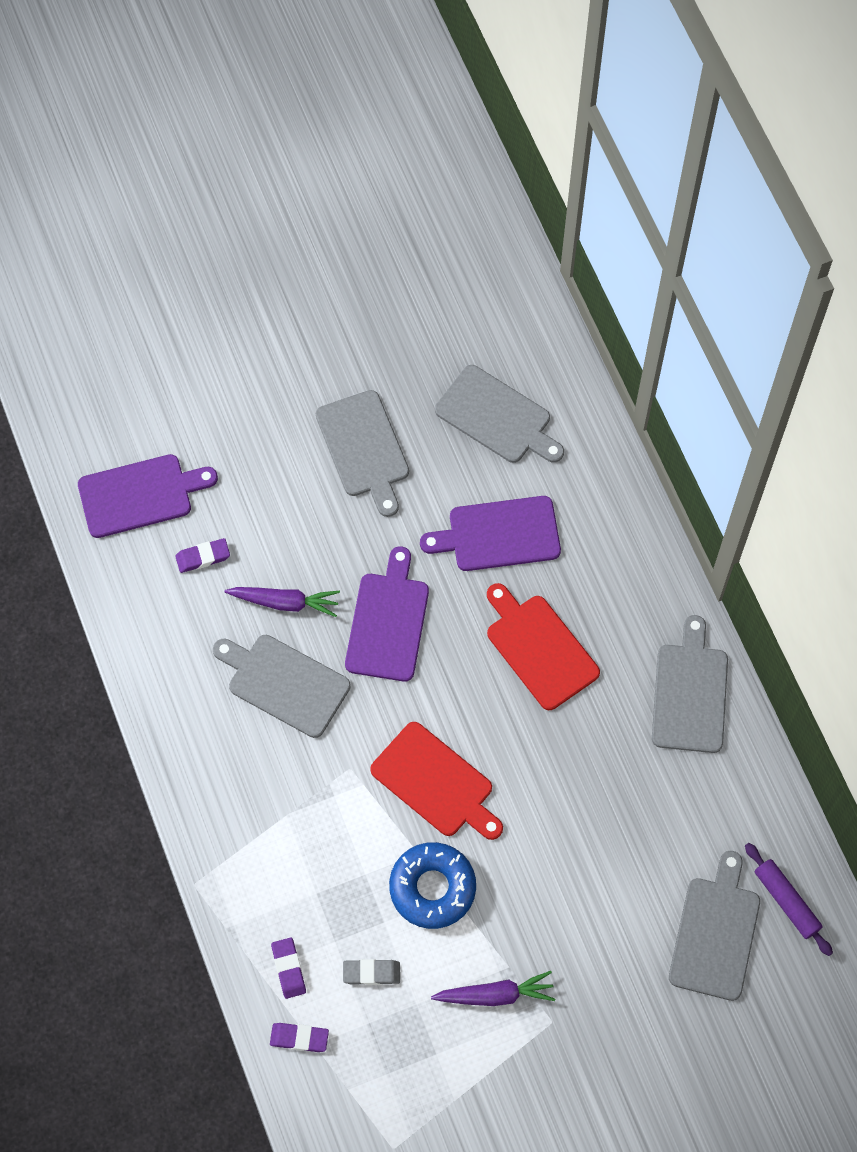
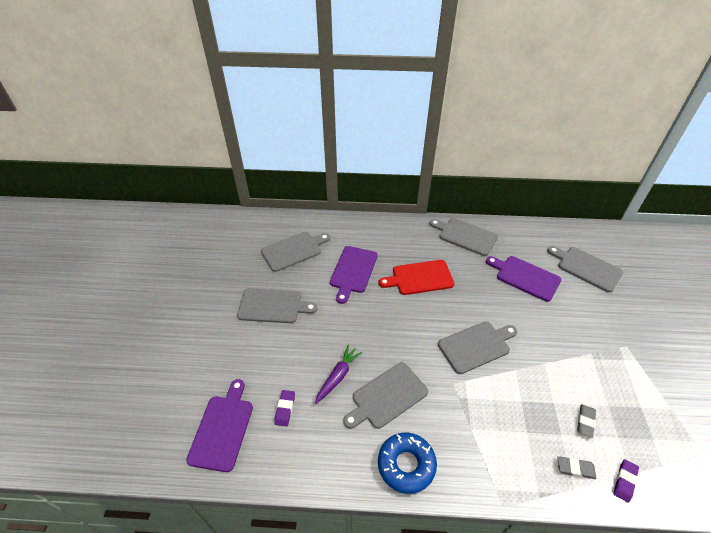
camera: 65 degrees left, 20 degrees down
purple eraser [271,938,306,999] -> grey eraser [557,456,596,479]
purple cutting board [345,546,429,682] -> purple cutting board moved to [486,256,561,302]
red cutting board [370,722,503,840] -> grey cutting board [438,321,517,374]
blue donut [389,842,476,929] -> blue donut moved to [378,433,437,494]
purple carrot [431,971,555,1006] -> none
purple rolling pin [745,843,833,956] -> none

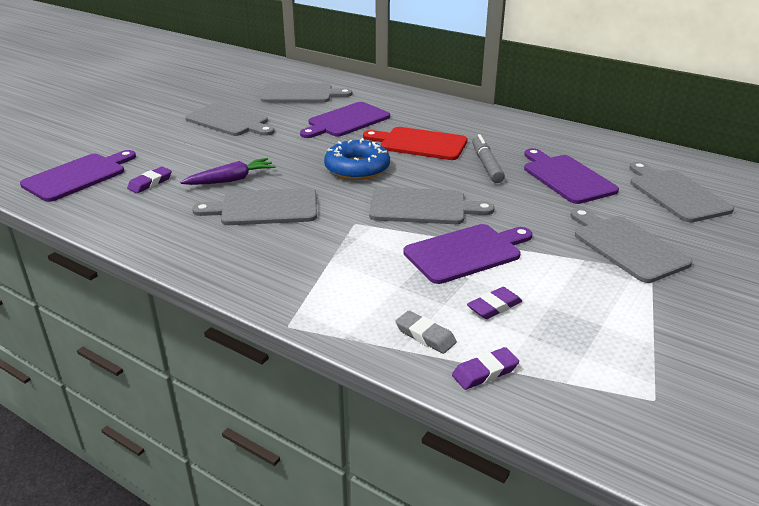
camera: 30 degrees right, 15 degrees down
blue donut [378,433,437,494] -> blue donut moved to [324,138,390,180]
grey cutting board [429,218,498,256] -> grey cutting board moved to [570,208,693,283]
grey eraser [577,404,596,438] -> purple eraser [467,287,522,319]
none -> purple cutting board [403,224,532,284]
none -> grey marker [472,134,505,183]

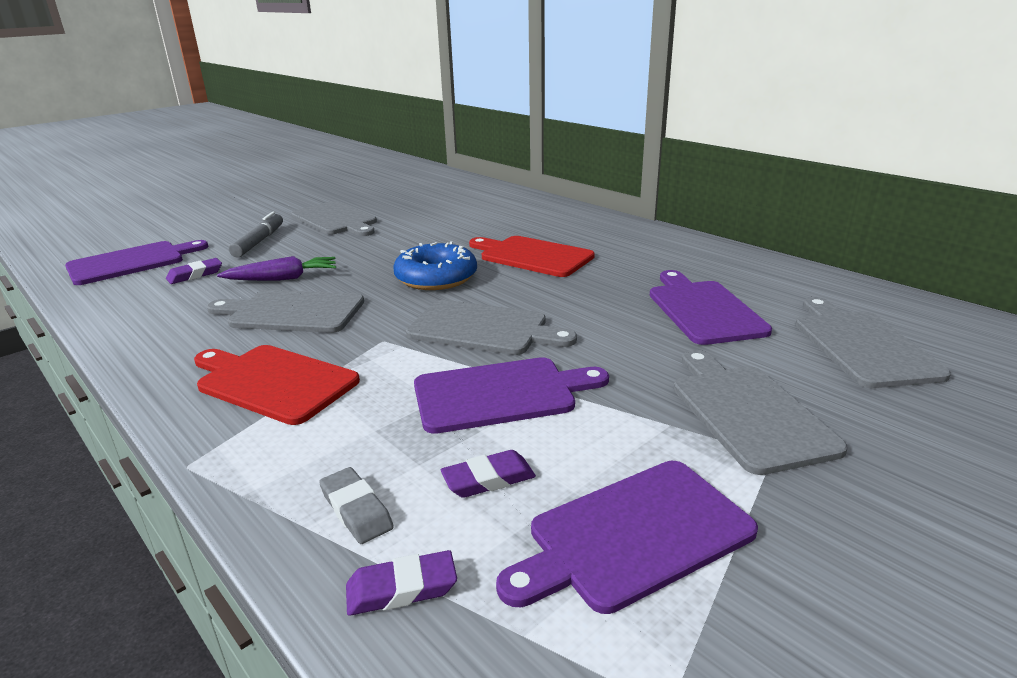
camera: 15 degrees right, 5 degrees down
grey cutting board [261,83,352,102] -> none
purple cutting board [300,102,390,138] -> purple cutting board moved to [496,461,758,614]
grey marker [472,134,505,183] -> grey marker moved to [229,212,283,258]
none -> red cutting board [194,345,360,425]

